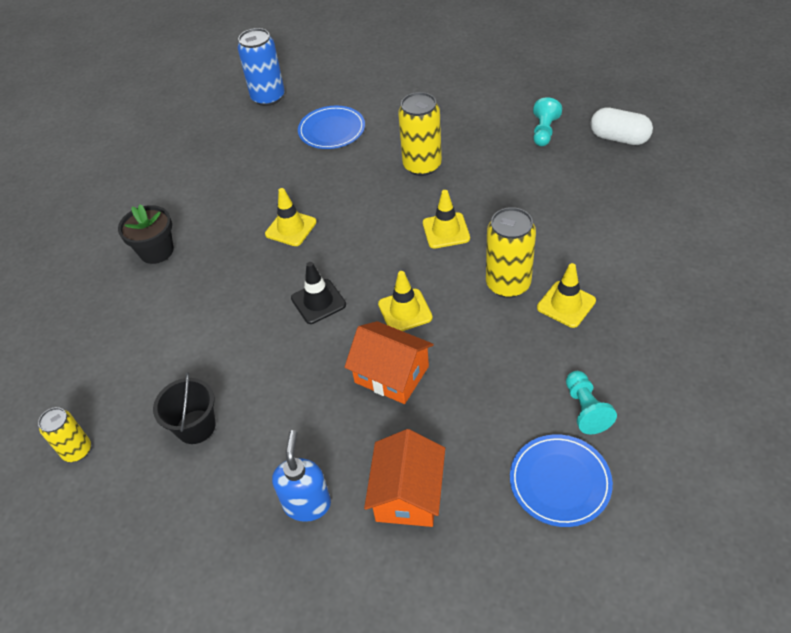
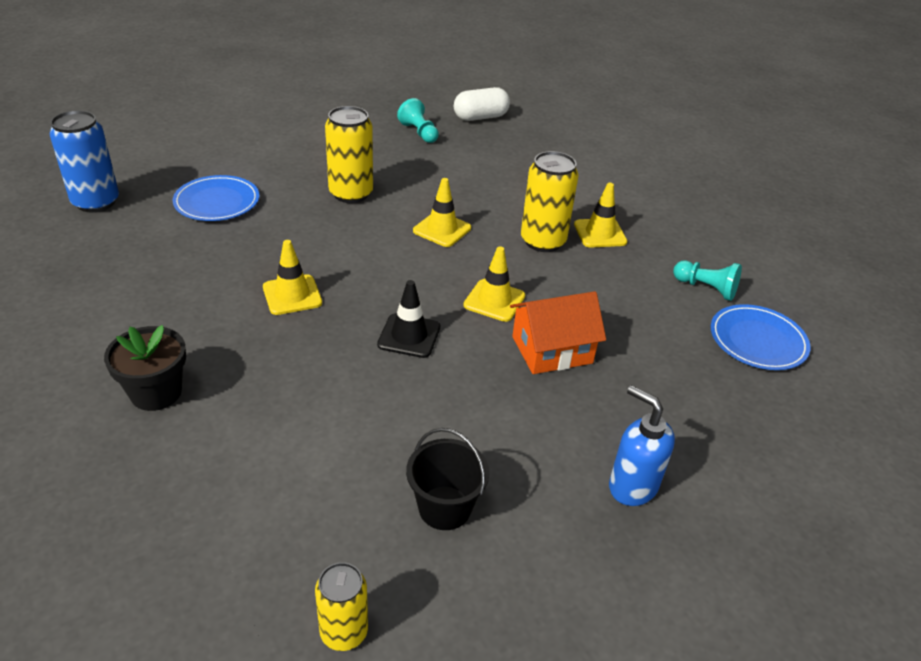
camera: 55 degrees left, 10 degrees down
orange house [364,429,445,527] -> none

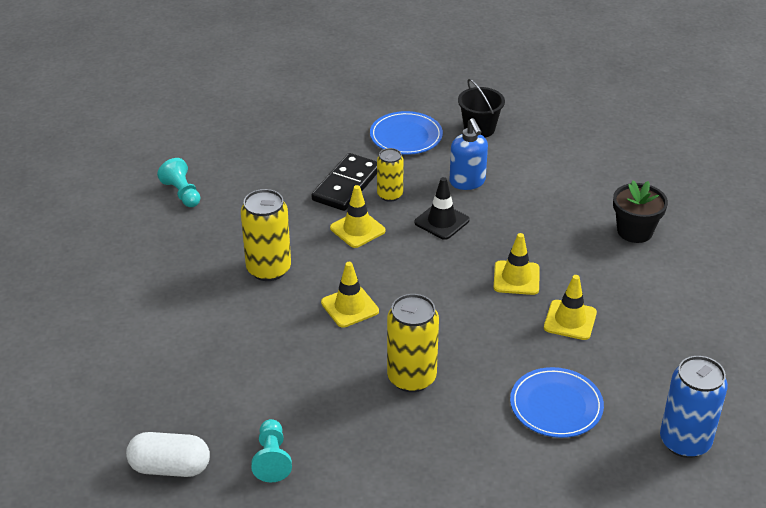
camera: 150 degrees left, 0 degrees up
yellow can [315,562,368,651] -> yellow can moved to [377,148,404,202]
orange house [510,291,606,374] -> black domino [312,153,377,211]
yellow traffic cone [574,183,627,248] -> yellow traffic cone moved to [544,275,597,340]
blue soap dispenser [609,385,675,506] -> blue soap dispenser moved to [449,118,488,190]
blue plate [711,304,811,370] -> blue plate moved to [370,111,443,155]

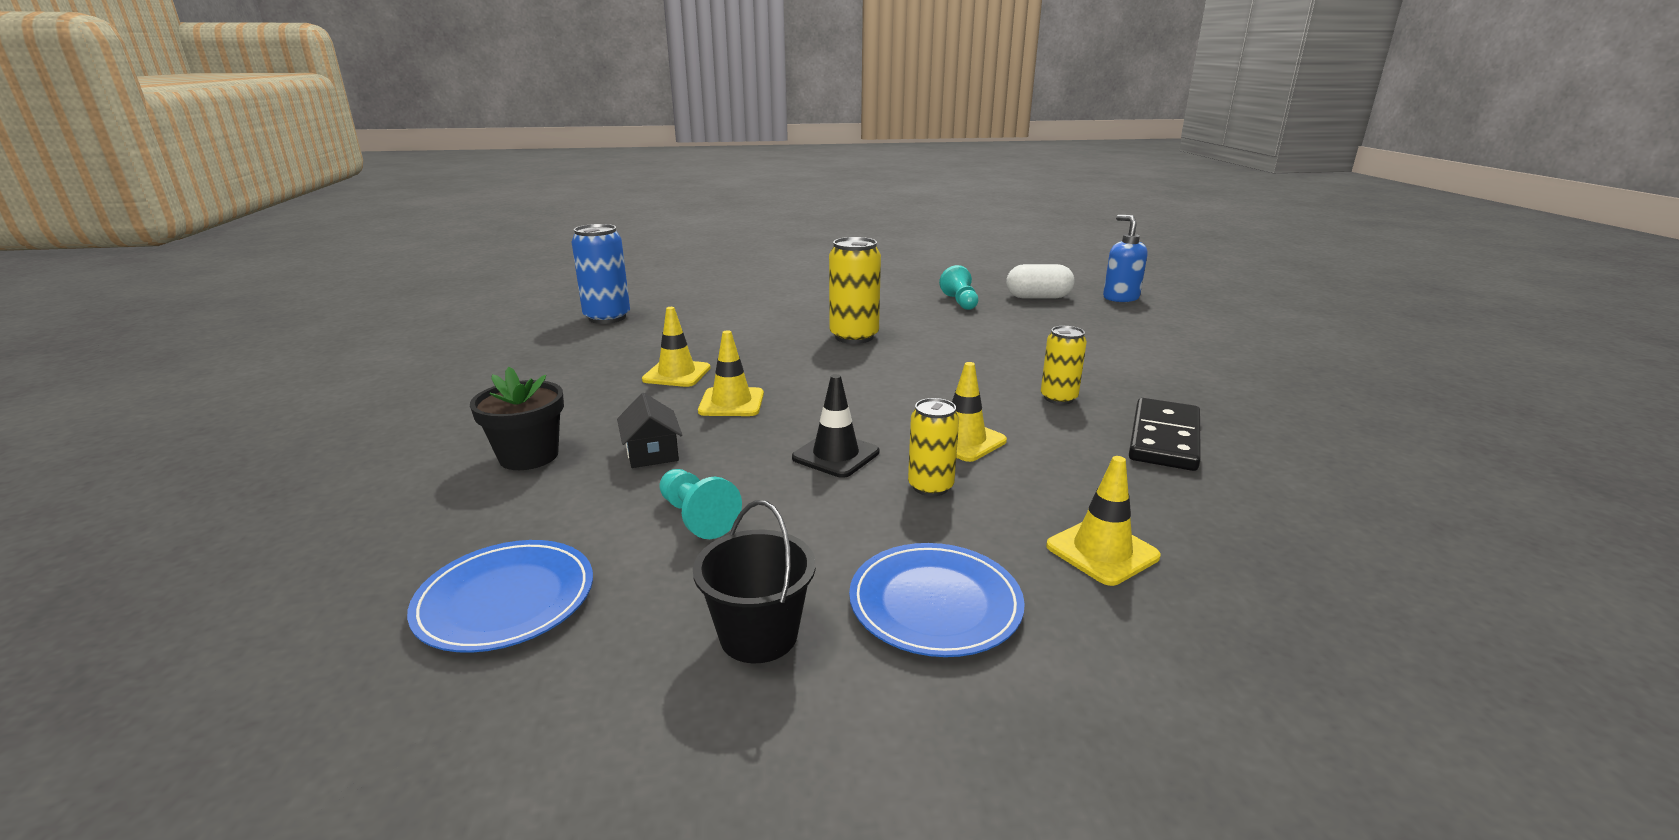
camera: 175 degrees right, 15 degrees down
turquoise pawn [157,158,200,207] -> turquoise pawn moved to [659,469,742,539]
yellow can [241,189,291,281] -> yellow can [1041,326,1087,405], size x0.62
black domino [312,153,377,211] -> black domino moved to [1129,398,1201,471]
yellow traffic cone [321,262,379,328] -> yellow traffic cone moved to [1046,456,1161,586]
blue soap dispenser [449,118,488,190] -> blue soap dispenser moved to [1103,215,1147,302]
blue plate [510,367,604,438] -> blue plate moved to [407,540,593,653]
none -> black house [617,393,682,468]

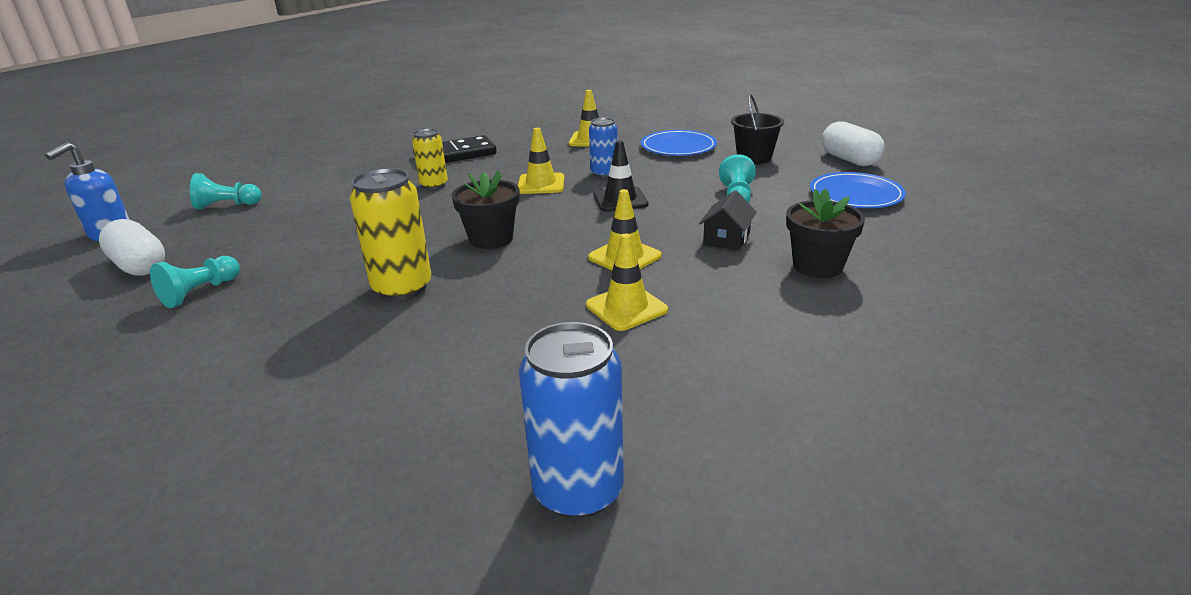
camera: 135 degrees left, 5 degrees up
yellow can [908,398,959,496] -> blue can [589,118,618,178]
none -> turquoise pawn [190,173,261,210]
none -> black flower pot [451,170,520,249]
none -> white capsule [822,121,885,166]

